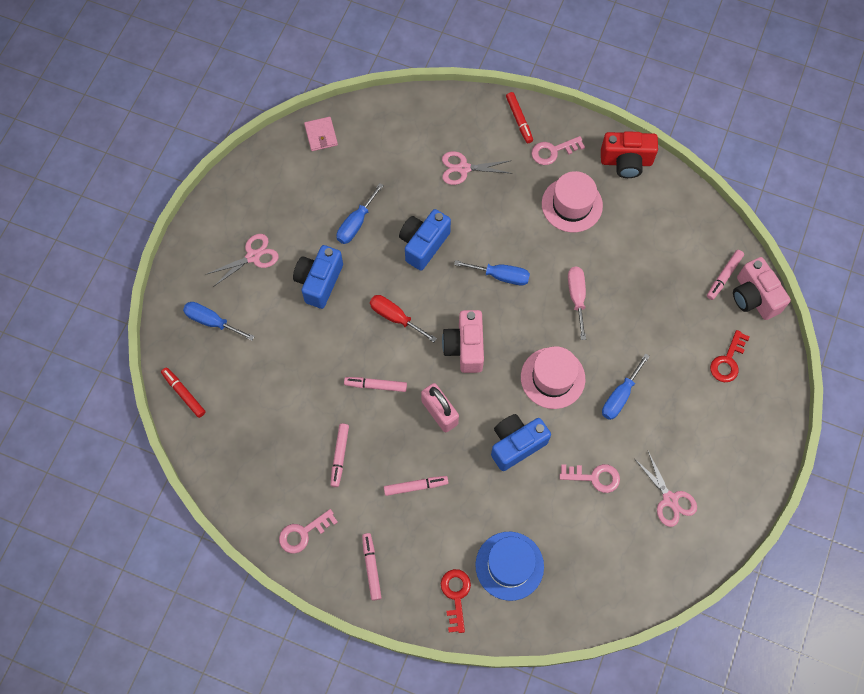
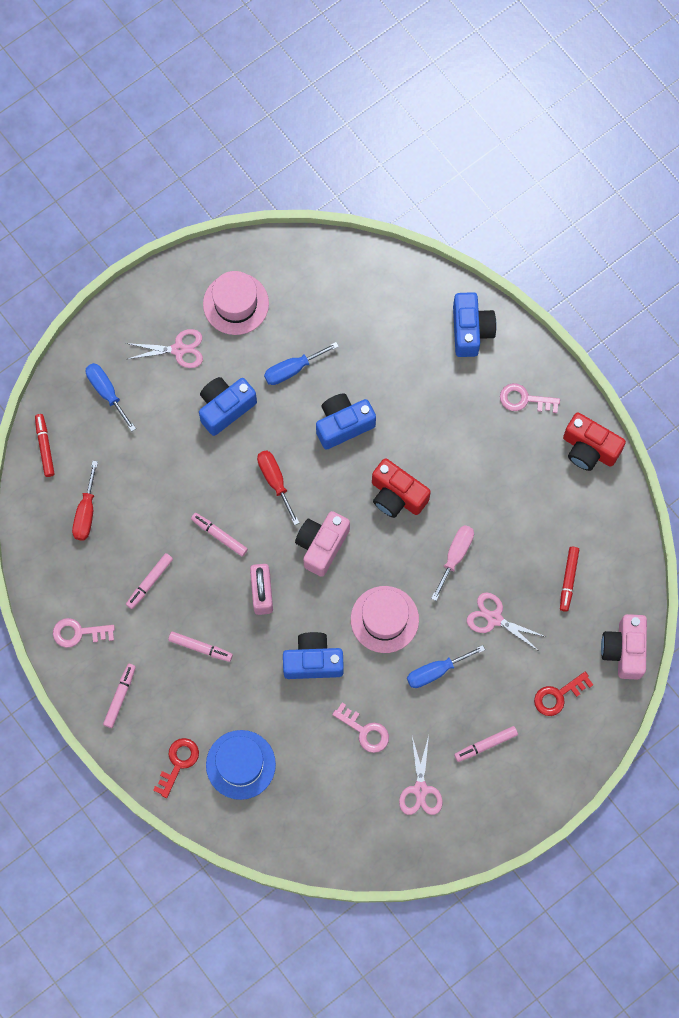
camera: 30 degrees right, 5 degrees up
pink wallet [304,117,338,151] -> none
pink scissors [442,151,512,185] -> pink scissors moved to [467,592,546,651]
blue screwdriver [454,260,530,285] -> red camera [372,458,431,518]
red marker [506,92,533,143] -> red marker moved to [560,547,579,612]
pink hat [542,171,603,232] -> pink hat moved to [203,271,269,335]
pink marker [707,250,744,300] -> pink marker moved to [454,726,518,762]
none -> red screwdriver [72,461,98,540]
none -> blue camera [453,292,497,357]

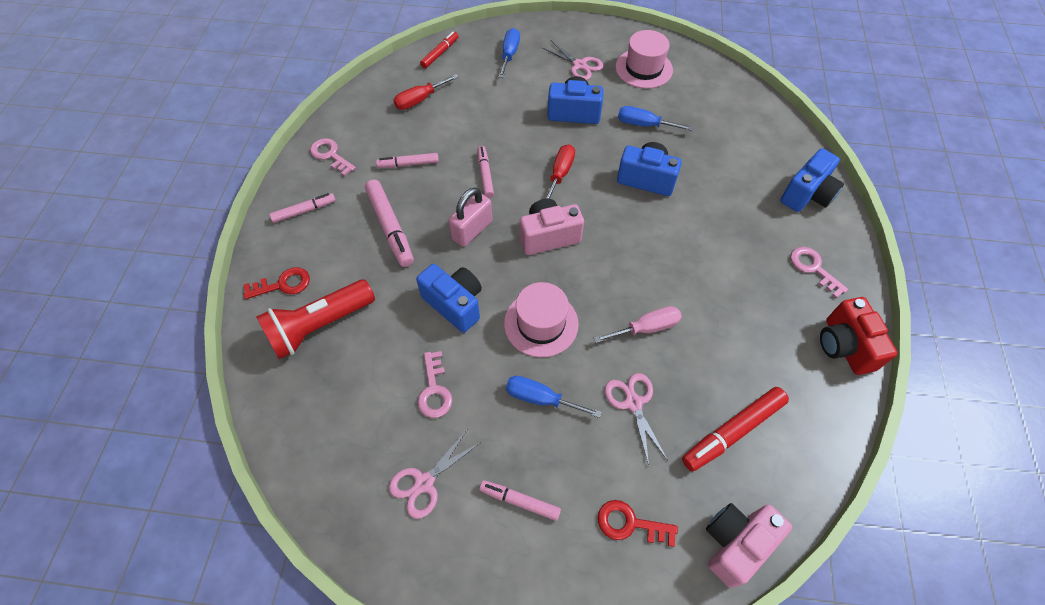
camera: 45 degrees right, 15 degrees down
pink marker [168,632,233,662] -> pink marker [365,180,414,267], size x1.62
blue hat [206,730,276,800] -> red flashlight [256,279,375,359]
red camera [372,458,431,518] -> none
red marker [560,547,579,612] -> red marker [682,387,789,472], size x1.62

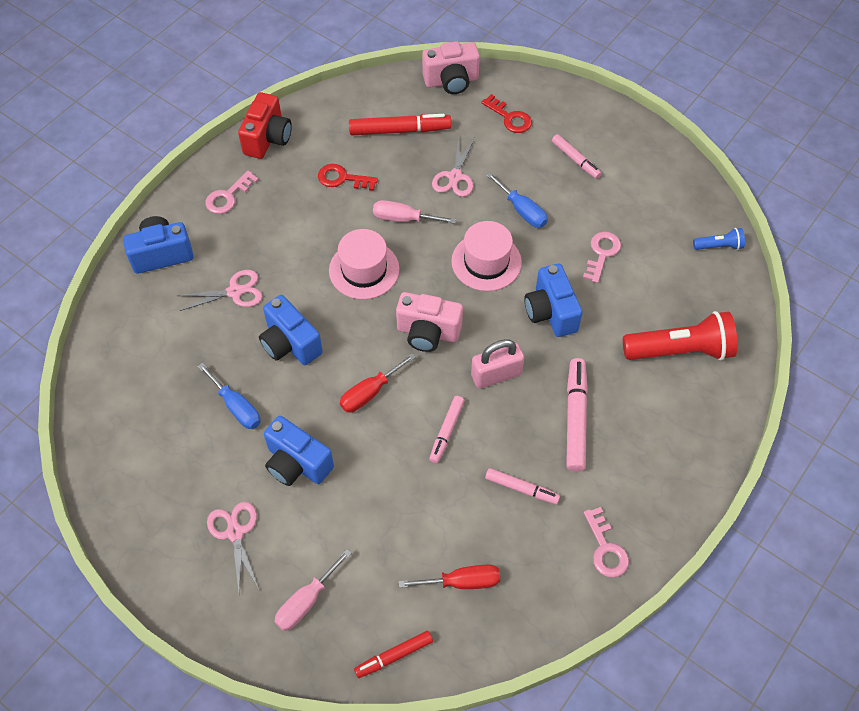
camera: 150 degrees left, 0 degrees up
red key [243,267,310,299] -> red key moved to [318,164,378,191]
pink marker [269,193,336,223] -> none
pink scissors [389,430,480,519] -> pink scissors moved to [177,270,263,311]
blue screwdriver [498,28,520,78] -> pink screwdriver [274,549,352,631]
pink hat [615,30,673,89] -> pink hat moved to [329,229,400,300]
pink key [790,247,848,298] -> pink key turned 45 degrees clockwise [205,171,259,214]
none -> blue flashlight [693,228,745,250]

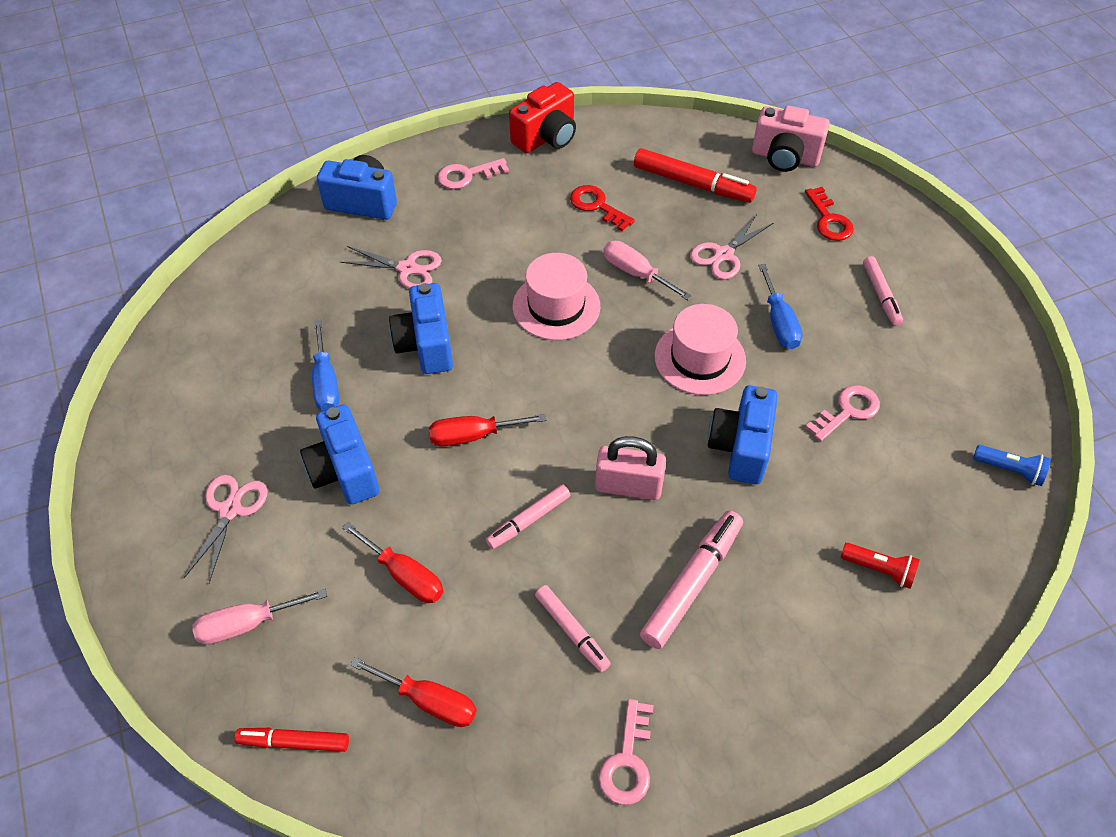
camera: 30 degrees right, 5 degrees down
pink camera [396,292,463,352] -> none
red flashlight [623,311,737,361] -> red flashlight [841,543,920,589], size x0.48
none -> red screwdriver [342,522,444,603]

